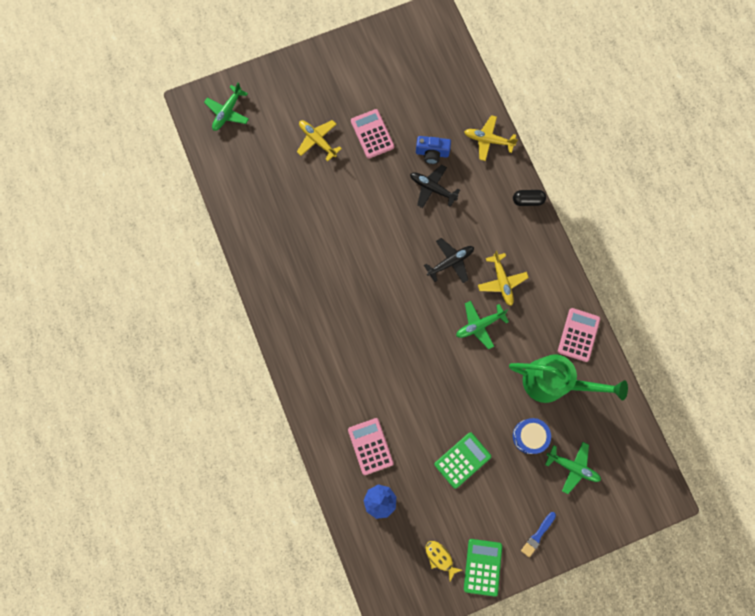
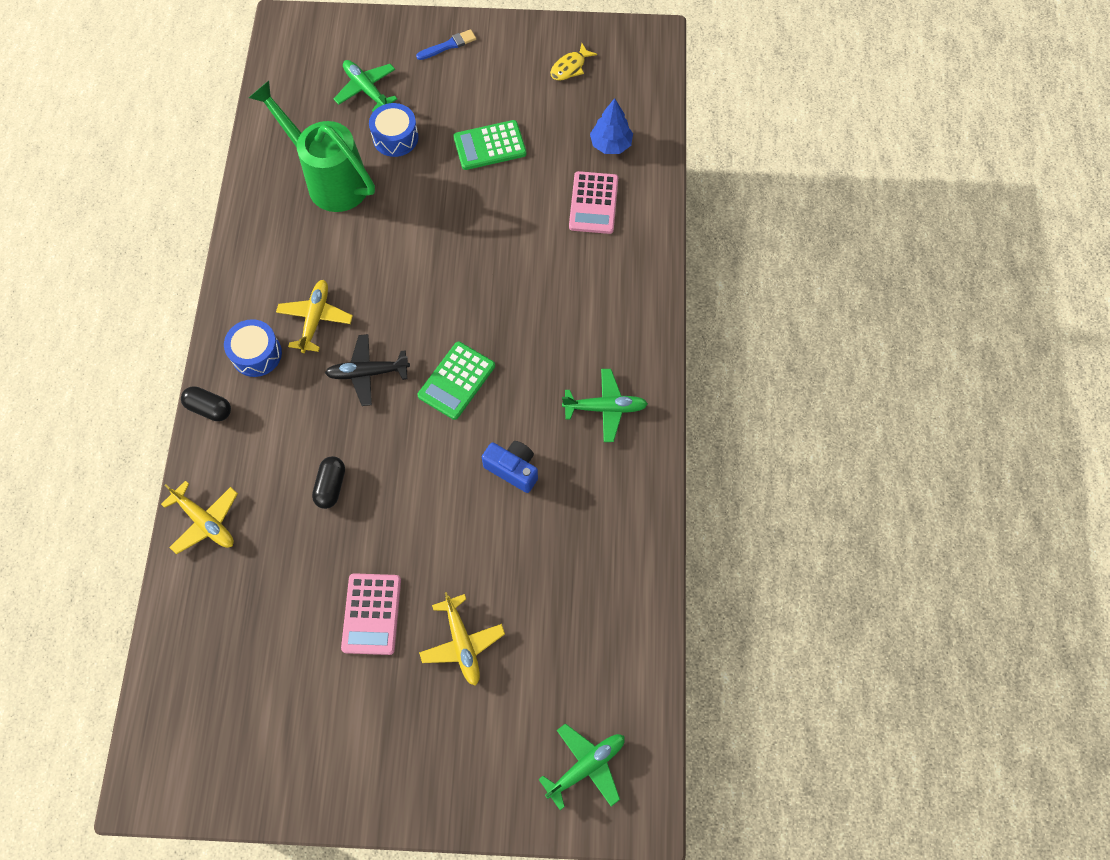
camera: 155 degrees left, 10 degrees down
black plane [410,165,460,208] -> black capsule [312,456,345,509]
blue camera [416,136,451,164] -> blue camera moved to [482,441,538,493]
yellow fish [426,541,462,581] -> yellow fish turned 60 degrees clockwise [550,43,597,80]
green plane [456,301,509,349] -> green plane moved to [562,369,648,442]
green calculator [464,539,502,597] -> green calculator moved to [418,342,495,420]
pink calculator [558,308,600,362] -> none
none -> blue drum [224,319,282,377]

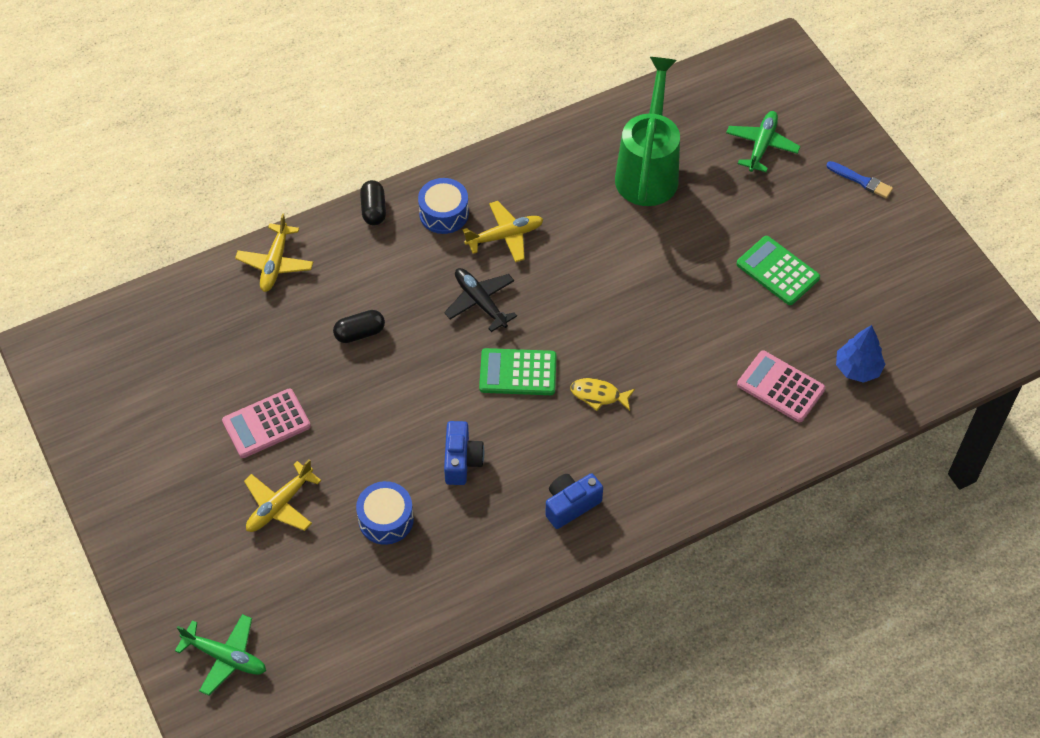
camera: 60 degrees right, 10 degrees down
blue drum [369,103,419,157] -> blue drum moved to [356,481,414,545]
yellow fish [550,43,597,80] -> yellow fish moved to [570,378,635,411]
green plane [562,369,648,442] -> blue camera [545,473,603,529]
pink calculator [569,171,618,234] -> pink calculator turned 60 degrees clockwise [737,351,825,422]

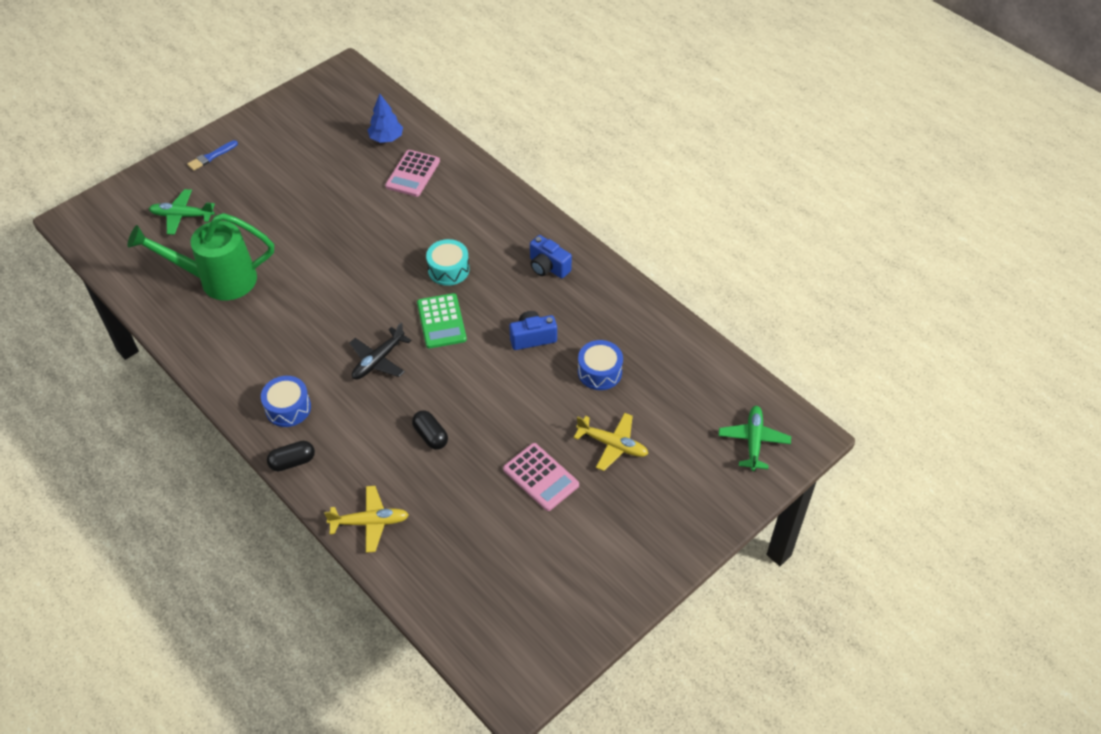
camera: 105 degrees left, 5 degrees down
yellow plane [463,201,544,263] -> none
yellow fish [570,378,635,411] -> turquoise drum [426,239,470,286]
green calculator [736,236,820,305] -> none
blue brush [826,161,893,198] -> blue brush turned 150 degrees counterclockwise [187,140,238,171]

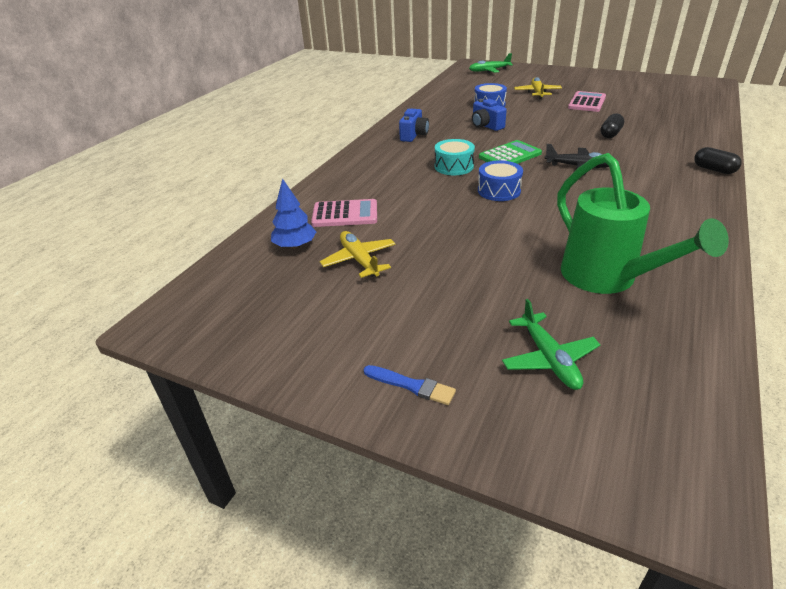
camera: 110 degrees left, 15 degrees down
blue drum [261,376,311,427] -> blue drum moved to [478,160,523,201]
yellow plane [324,486,409,553] -> yellow plane moved to [320,231,396,278]

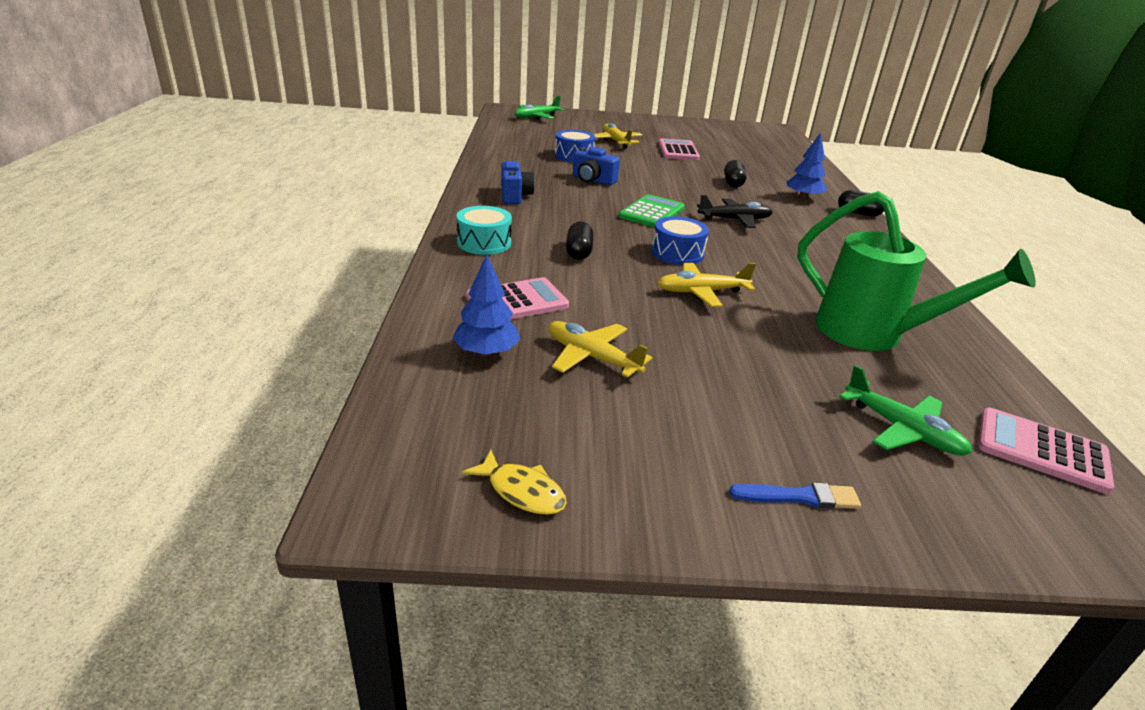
camera: 30 degrees left, 5 degrees down
turquoise drum [435,139,475,175] -> turquoise drum moved to [457,206,512,255]
none -> yellow fish [462,450,567,515]
none -> black capsule [566,221,593,260]
none -> yellow plane [658,263,756,307]
none -> blue tree [787,132,827,200]
none -> pink calculator [978,408,1114,494]

